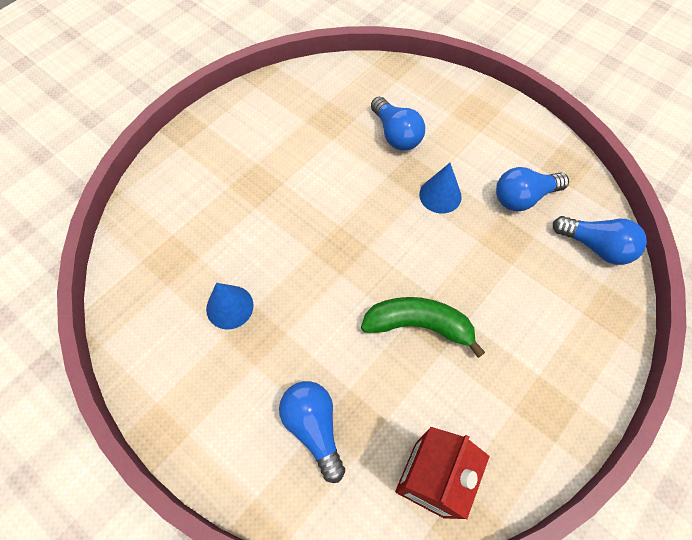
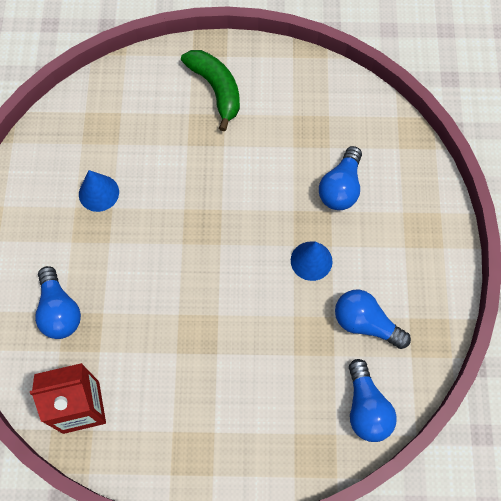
camera: 50 degrees right, 5 degrees up
blue light bulb [279,381,345,483] -> blue light bulb turned 135 degrees clockwise [35,266,81,339]
green banana [361,297,485,358] -> green banana moved to [181,50,240,131]

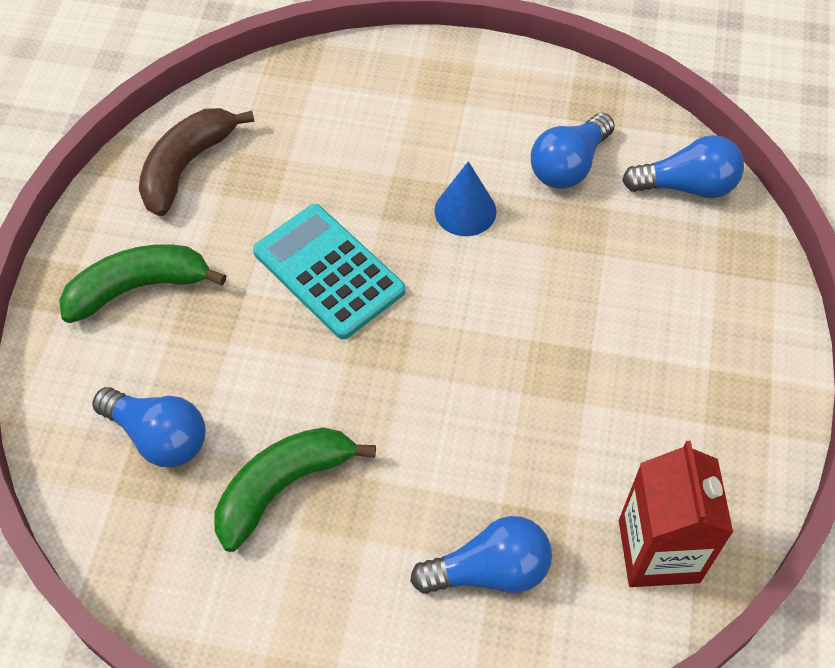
camera: 80 degrees left, 10 degrees down
blue cone [79,170,119,212] -> green banana [214,427,376,552]
blue light bulb [319,146,362,210] -> blue light bulb moved to [93,387,205,467]
none -> brown banana [139,108,254,216]
none -> turquoise calculator [253,204,405,339]

